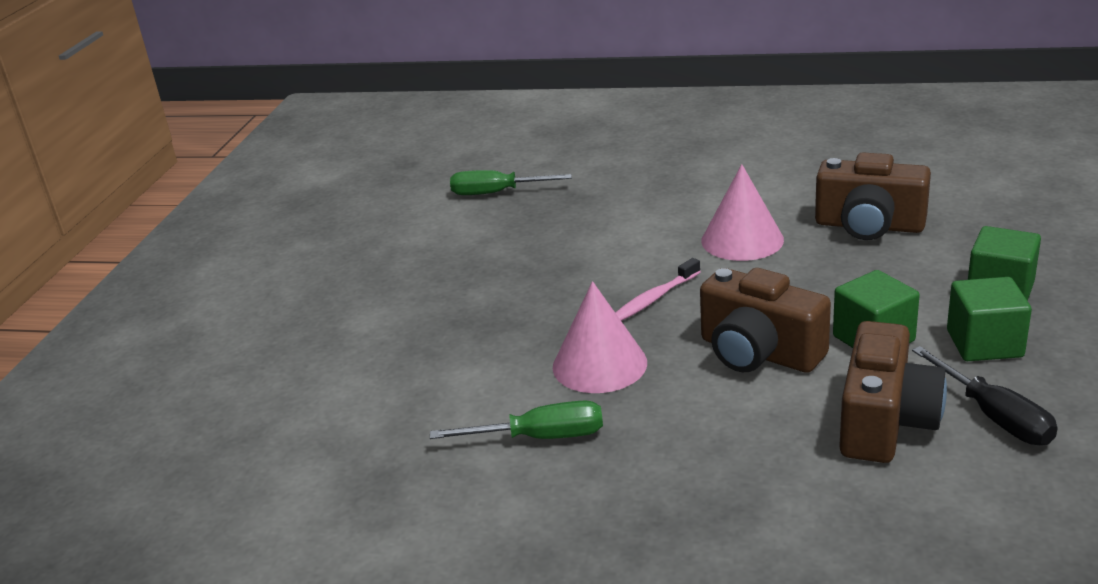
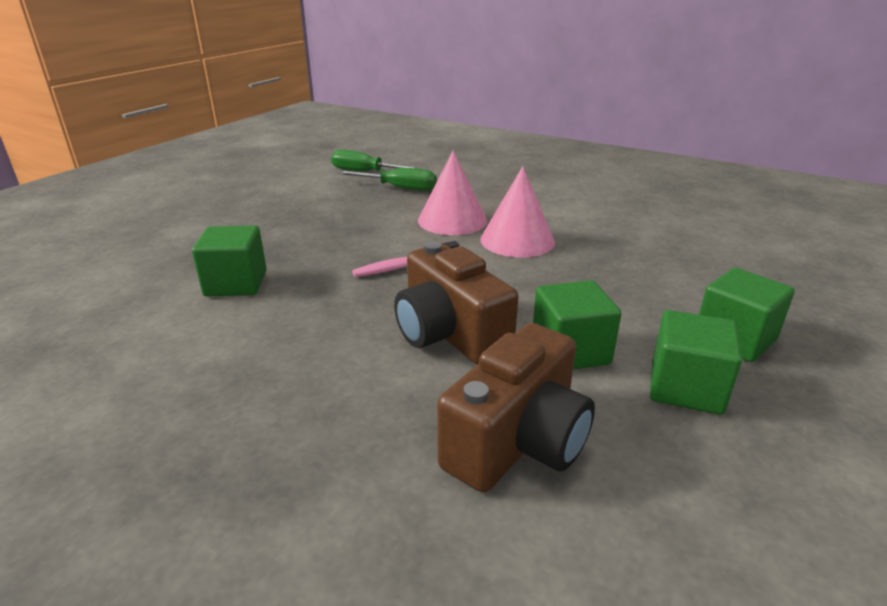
camera: 15 degrees right, 0 degrees up
green screwdriver [430,400,603,439] -> green screwdriver moved to [337,168,437,191]
pink cone [553,281,647,393] -> pink cone moved to [418,150,487,235]
brown camera [815,153,931,240] -> none
black screwdriver [912,346,1058,445] -> none
none -> green cube [192,226,267,296]

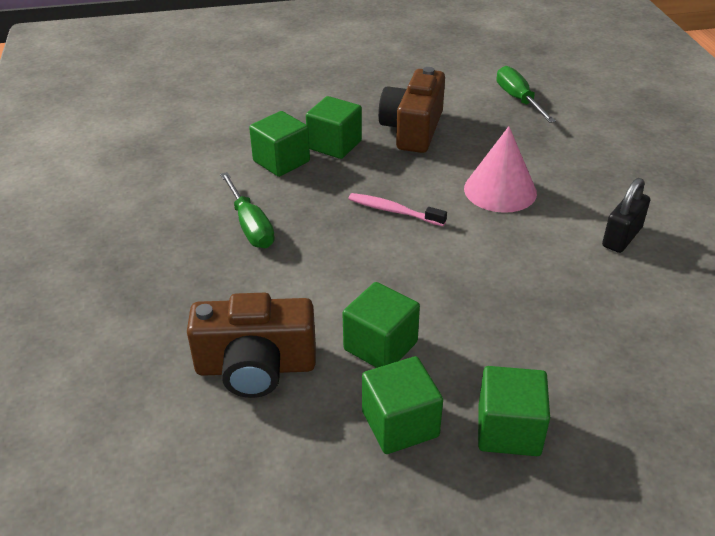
camera: 50 degrees right, 10 degrees up
green screwdriver [337,168,437,191] -> green screwdriver moved to [220,172,275,248]
brown camera [394,241,518,365] -> brown camera moved to [378,67,445,153]
pink cone [480,166,555,257] -> none
none -> green cube [306,96,362,159]
none -> black padlock [602,178,650,253]

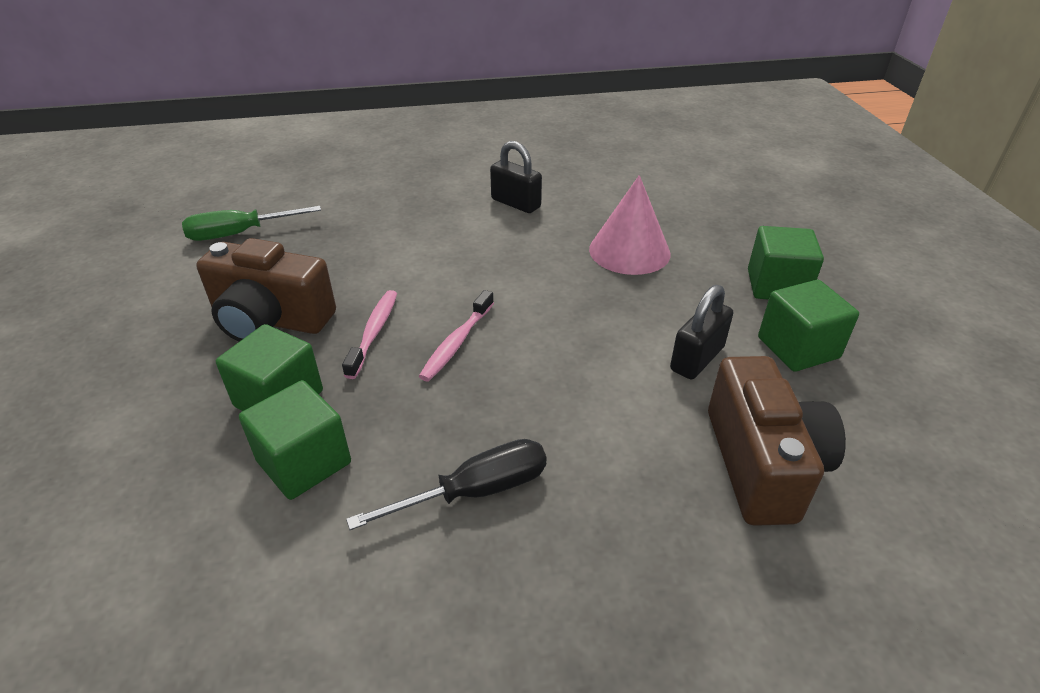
camera: 90 degrees left, 0 degrees up
green screwdriver [220,172,275,248] -> black screwdriver [346,439,547,530]
green cube [342,282,420,368] -> black padlock [670,285,733,379]
pink cone [464,126,537,213] -> pink cone moved to [589,175,670,275]
none -> pink toothbrush [342,290,397,379]

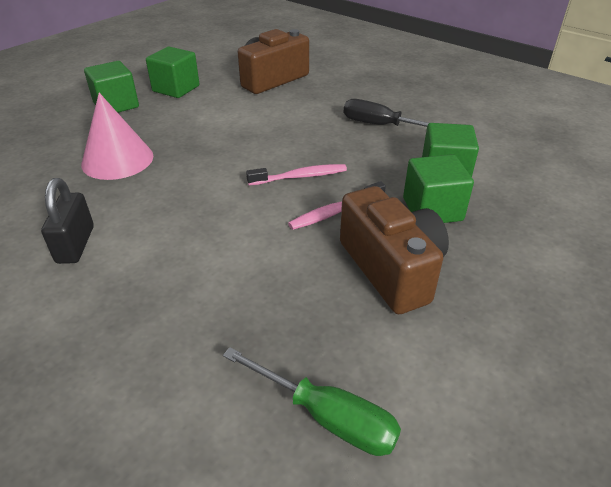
camera: 130 degrees left, 0 degrees up
black padlock [670,285,733,379] -> none

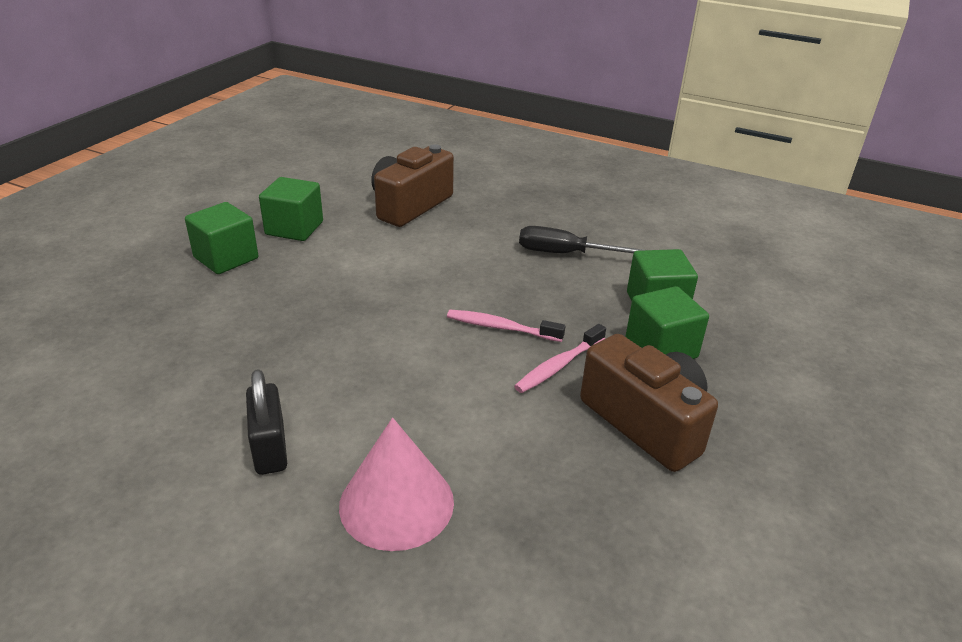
camera: 15 degrees left, 5 degrees down
pink cone [81,93,154,180] -> pink cone moved to [339,418,454,551]
green screwdriver [223,347,401,456] -> none
pink toothbrush [246,164,347,185] -> pink toothbrush turned 135 degrees counterclockwise [447,310,565,342]

